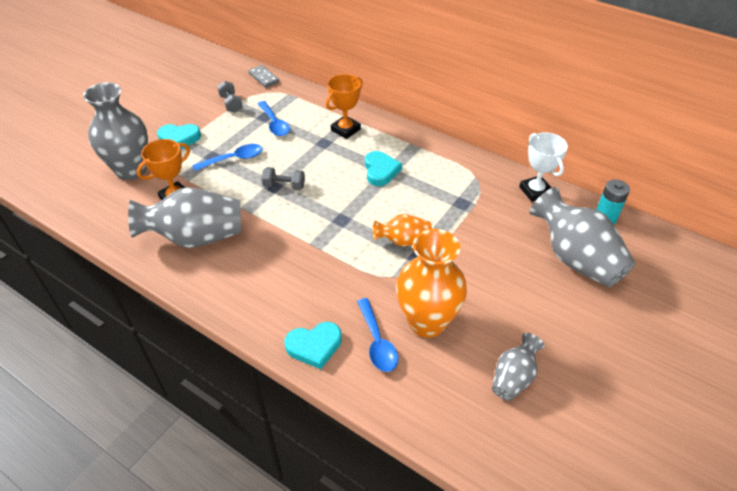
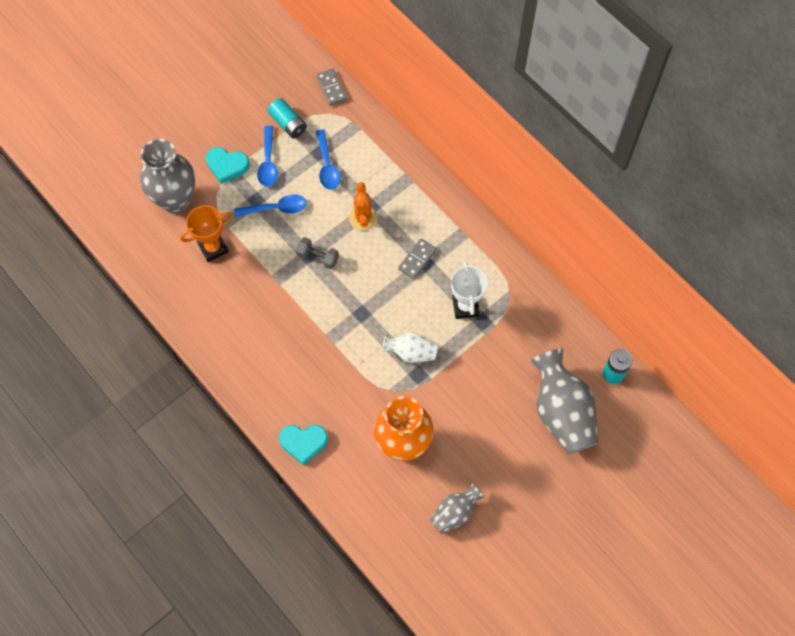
camera: 15 degrees right, 20 degrees up
grey vase [128,187,241,248] -> none
grey dumbbell [217,81,242,113] -> turquoise battery [268,98,307,138]
orange trophy [326,74,363,139] -> none
blue spoon [357,298,398,372] -> blue spoon moved to [257,126,278,187]
turquoise heart [365,151,402,186] -> grey domino [398,238,437,279]
orange vase [373,214,432,247] -> white vase [382,332,438,363]
white trophy [519,132,568,202] -> white trophy moved to [451,261,488,319]
none -> orange cactus [349,182,378,231]

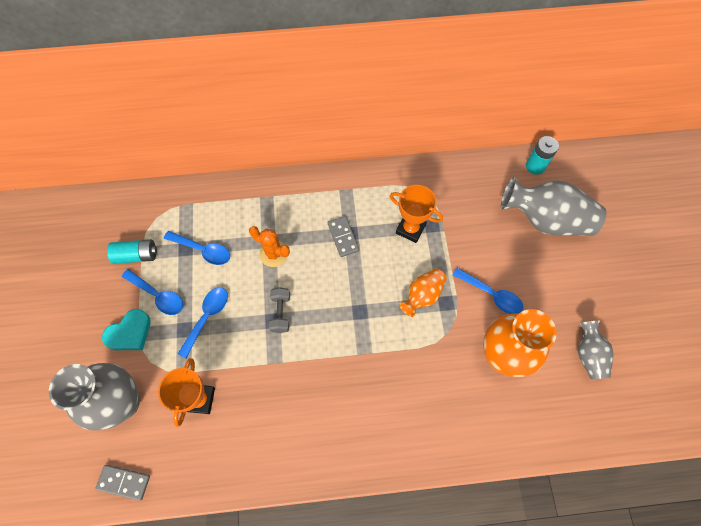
camera: 55 degrees left, 0 degrees up
turquoise heart [279,425,328,465] -> none
grey dumbbell [296,237,339,269] -> grey dumbbell turned 60 degrees counterclockwise [269,287,290,333]
grey domino [316,69,347,106] -> grey domino moved to [95,465,150,501]
white vase [382,332,438,363] -> orange vase [399,268,447,317]
white trophy [451,261,488,319] -> orange trophy [390,185,443,243]
none -> blue spoon [452,268,524,314]

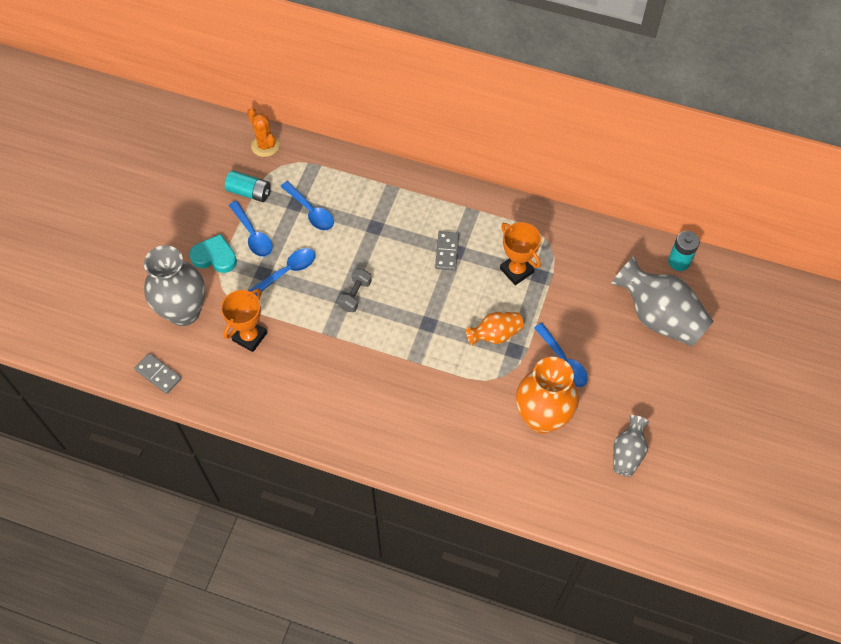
camera: 25 degrees right, 5 degrees down
turquoise heart [102,309,150,350] -> turquoise heart turned 150 degrees counterclockwise [189,234,237,273]
orange cactus [249,226,290,267] -> orange cactus moved to [247,108,280,157]

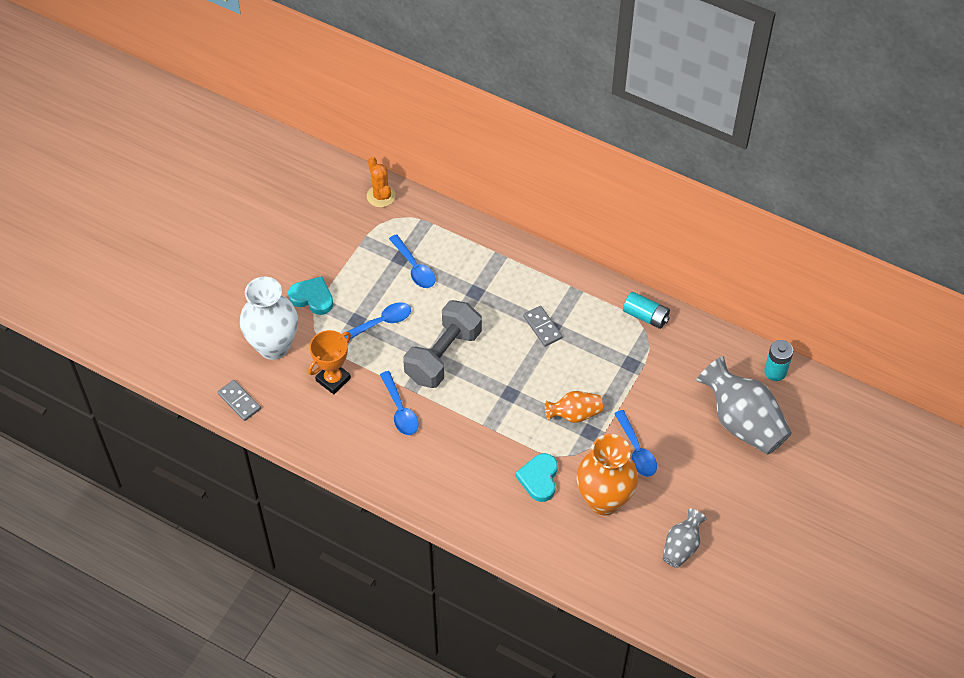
camera: 10 degrees right, 5 degrees down
grey vase [144,245,205,326] -> white vase [240,277,298,360]
turquoise battery [225,170,271,202] -> turquoise battery moved to [623,292,670,329]
blue spoon [229,201,273,257] -> blue spoon moved to [380,371,419,435]
grey dumbbell [338,268,372,312] -> grey dumbbell [403,300,482,388], size x2.07
grey domino [435,231,459,271] -> grey domino turned 45 degrees counterclockwise [523,306,562,347]
orange trophy [500,222,541,285] -> none
none -> turquoise heart [515,453,558,502]

